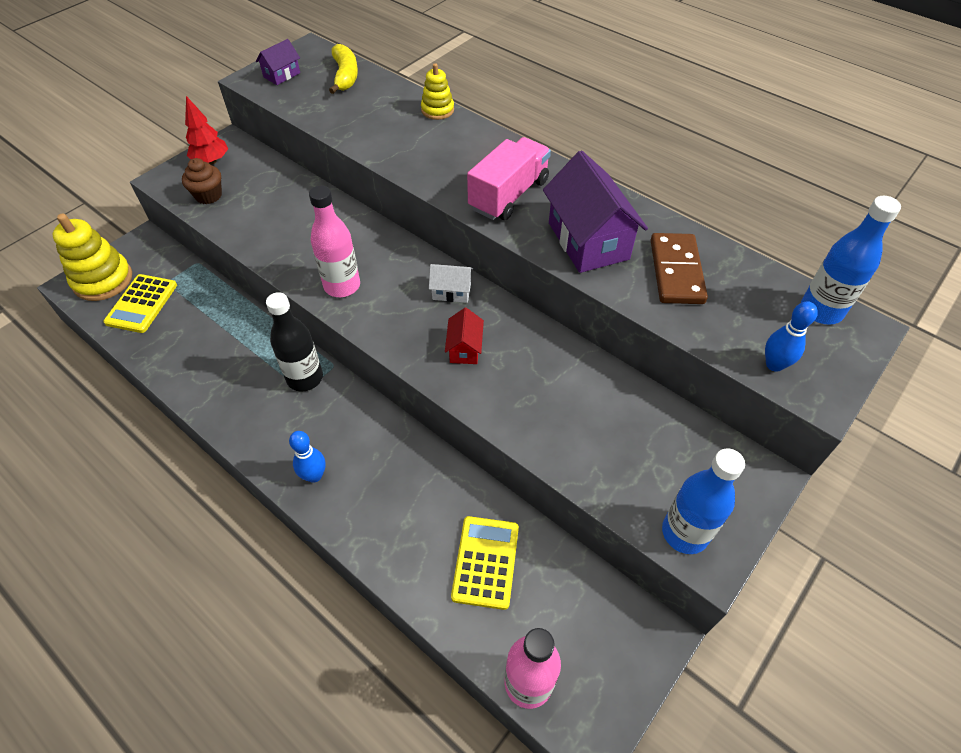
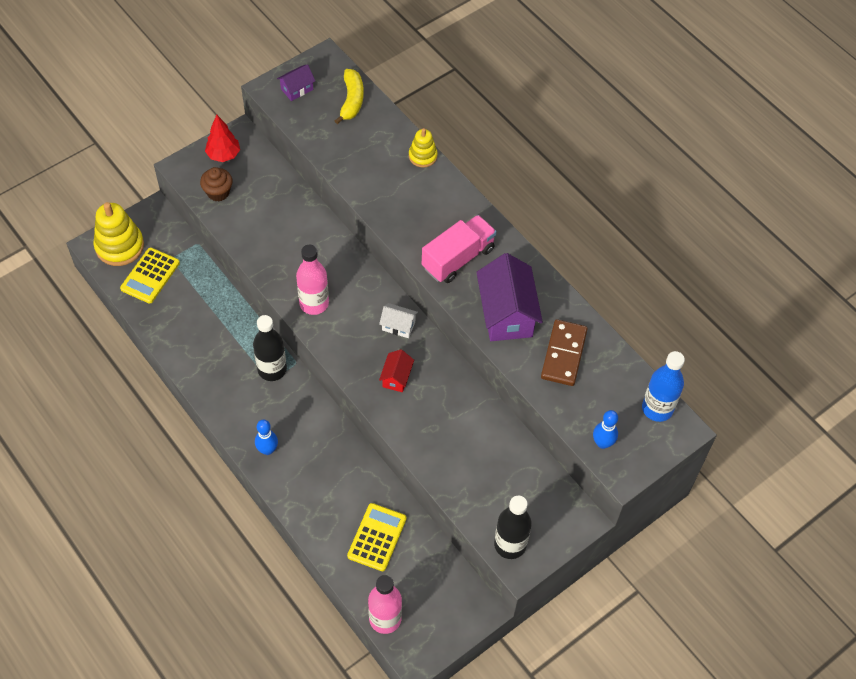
camera: 10 degrees right, 5 degrees up
blue bottle [662,448,745,554] -> black bottle [494,496,532,559]

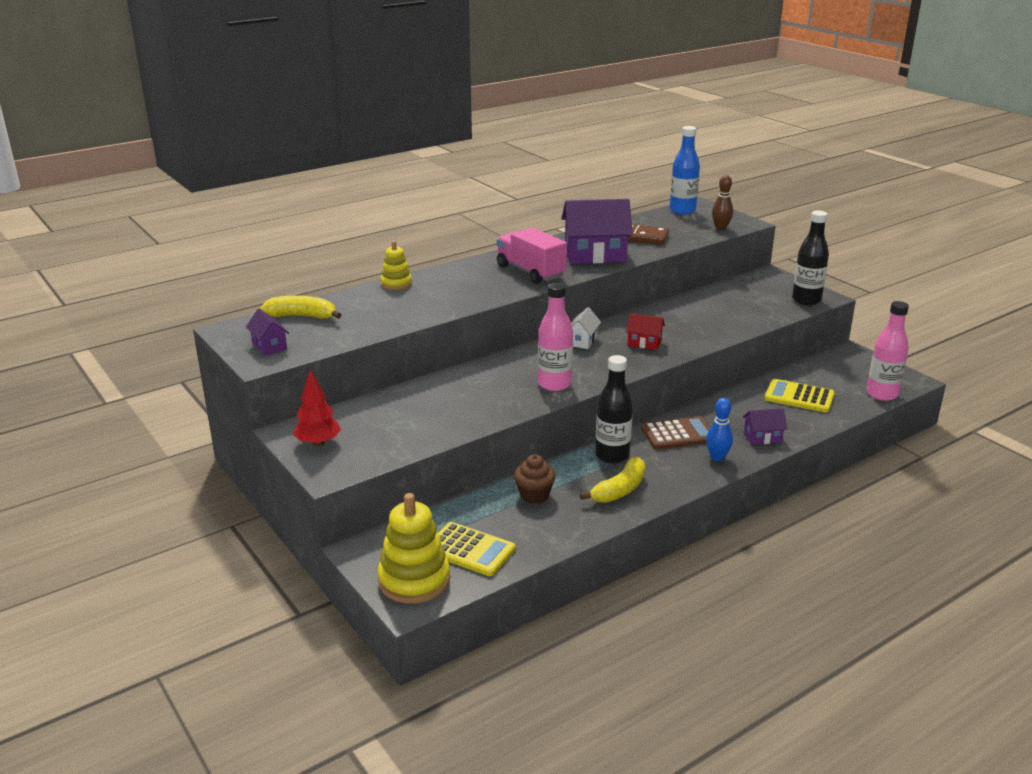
camera: 85 degrees left, 30 degrees down
brown cupcake [200,167,233,202] -> brown cupcake moved to [514,454,556,504]
blue bowling pin [593,410,618,449] -> brown bowling pin [712,175,733,230]
none -> yellow banana [580,457,646,503]
none -> brown calculator [641,416,711,450]
none -> purple house [743,408,787,445]

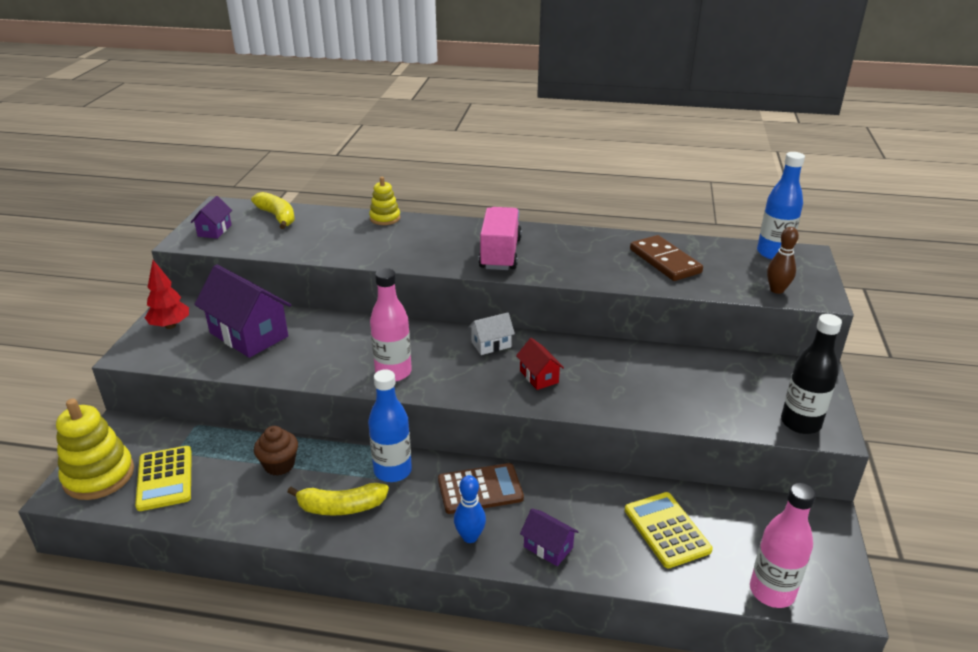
camera: 45 degrees right, 5 degrees up
purple house [561,199,633,264] -> purple house moved to [194,264,291,358]
black bottle [595,355,633,463] -> blue bottle [368,369,412,482]
brown calculator [641,416,711,450] -> brown calculator turned 45 degrees counterclockwise [438,463,524,514]

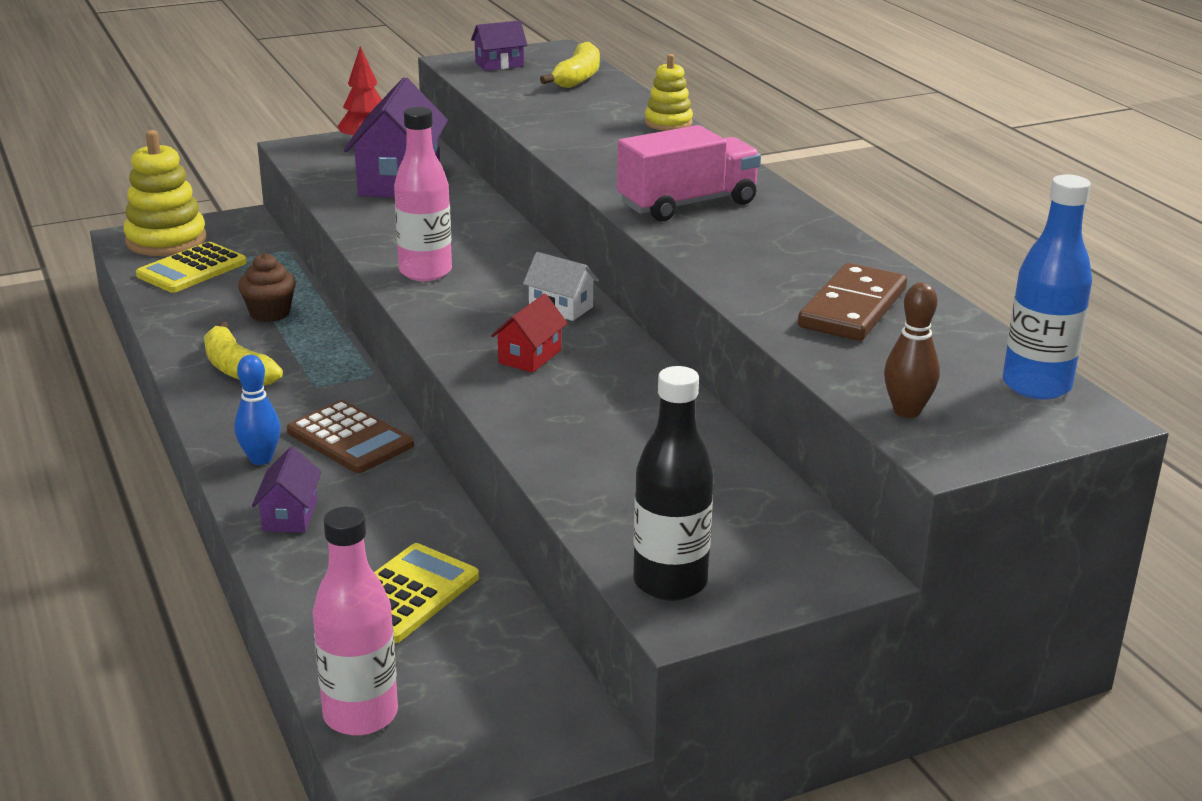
camera: 55 degrees right, 5 degrees down
blue bottle [368,369,412,482] -> none

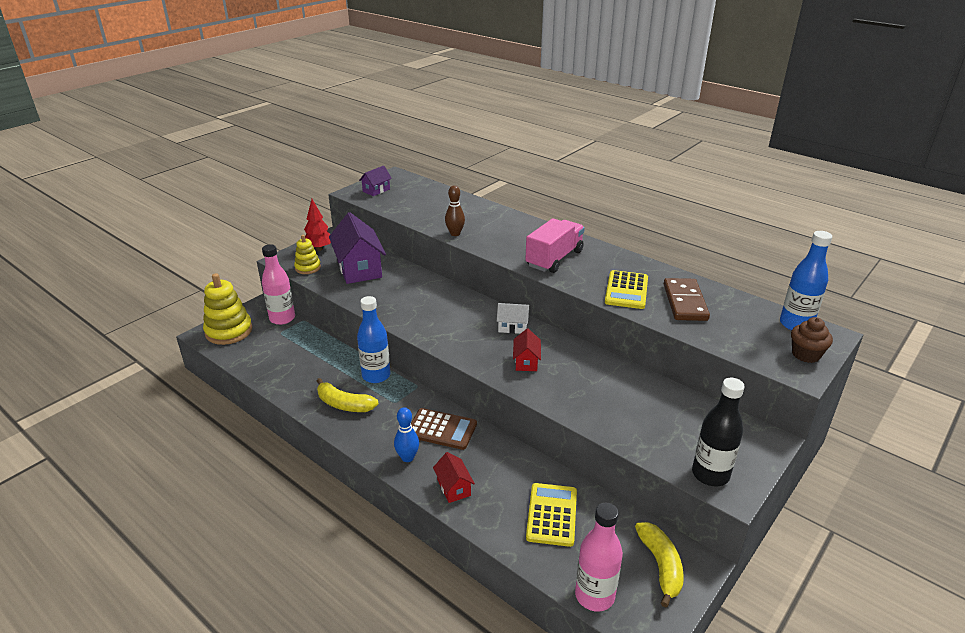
camera: 25 degrees left, 5 degrees up
yellow calculator [136,242,247,293] -> yellow calculator moved to [605,270,648,309]
brown cupcake [238,253,296,322] -> brown cupcake moved to [791,317,833,363]
purple house [252,447,322,533] -> red house [433,452,475,503]
pink bottle [394,107,452,281] -> pink bottle moved to [262,244,295,325]
yellow banana [540,42,600,88] -> yellow banana moved to [635,522,684,608]
yellow stacking toy [645,54,693,131] -> yellow stacking toy moved to [294,235,321,274]
brown bowling pin [884,282,940,418] -> brown bowling pin moved to [445,185,465,236]
none -> blue bottle [357,296,391,383]

